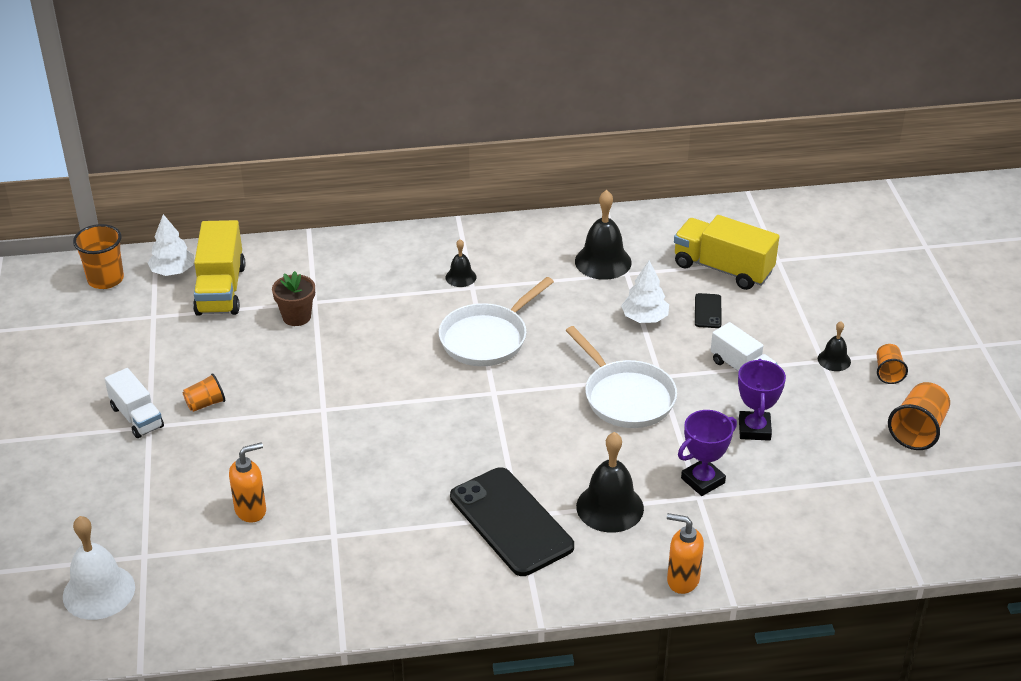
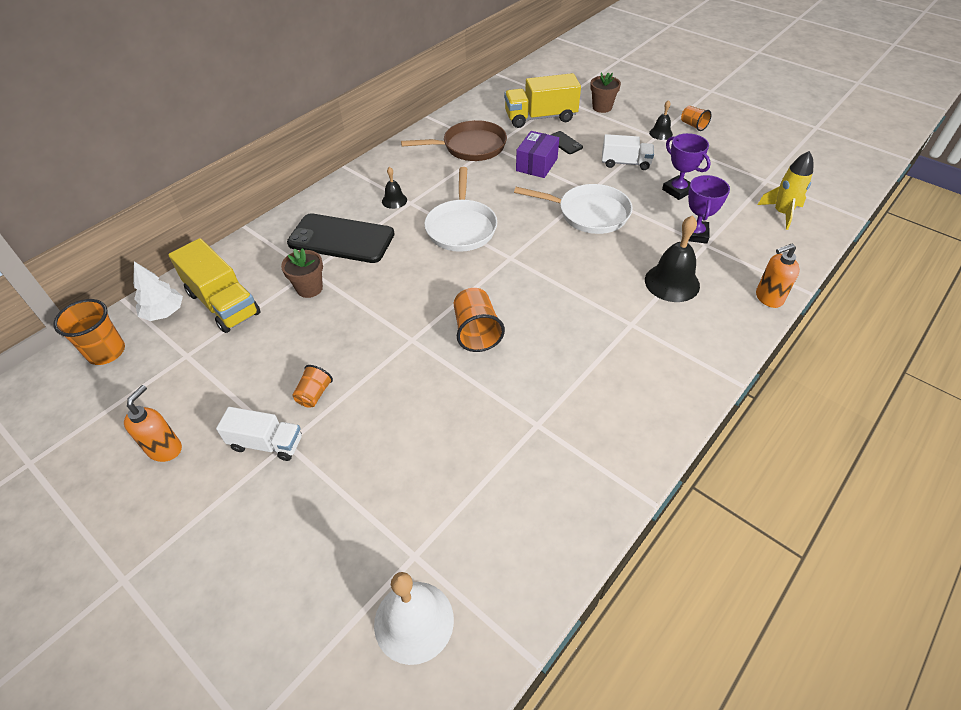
camera: 40 degrees left, 10 degrees up
orange soap dispenser [229,442,266,523] -> orange soap dispenser moved to [124,385,182,462]
black phone [450,467,574,576] -> black phone moved to [287,213,395,263]
black bell [575,190,632,280] -> brown pan [401,120,507,161]
white tree [621,261,669,323] -> purple box [516,131,559,178]
orange cup [888,382,950,450] -> orange cup moved to [454,288,505,352]
none -> brown flower pot [590,72,621,113]
none -> yellow rocket [758,151,813,230]

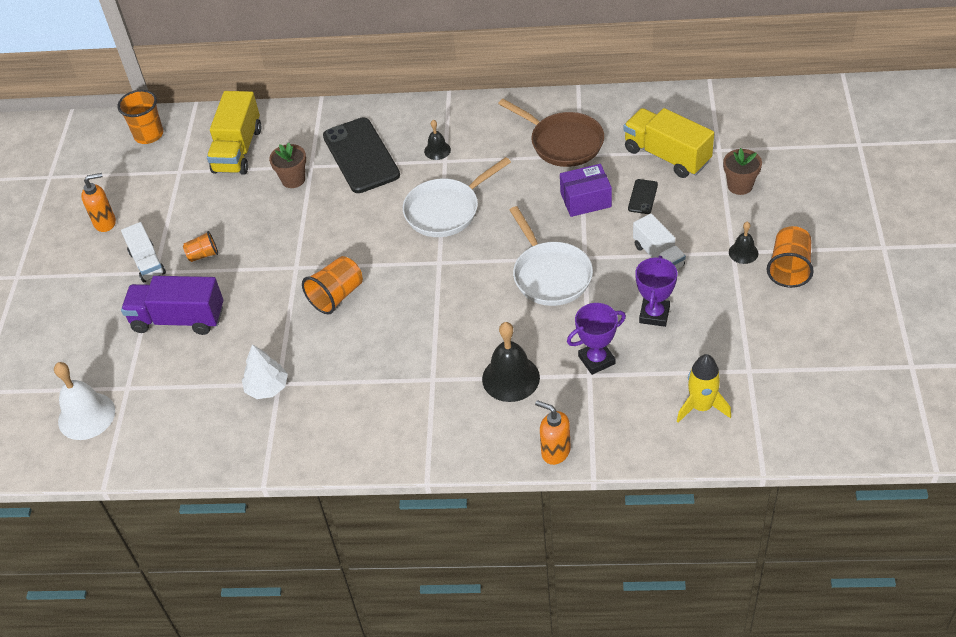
camera: 55 degrees right, 0 degrees up
white tree [133,262,183,321] -> white tree moved to [242,344,288,399]
orange cup [681,106,711,131] -> orange cup [767,226,814,288], size x1.65
none -> purple truck [121,276,223,335]

